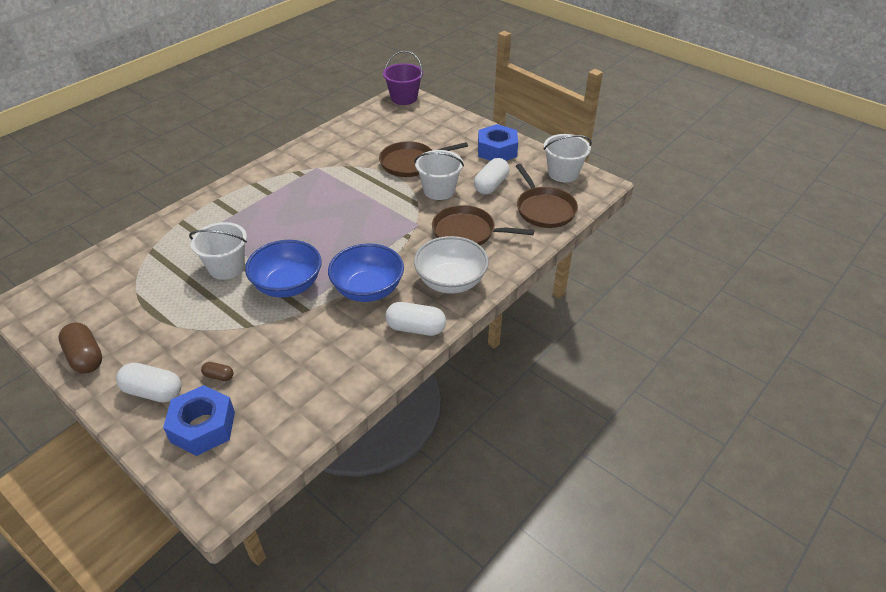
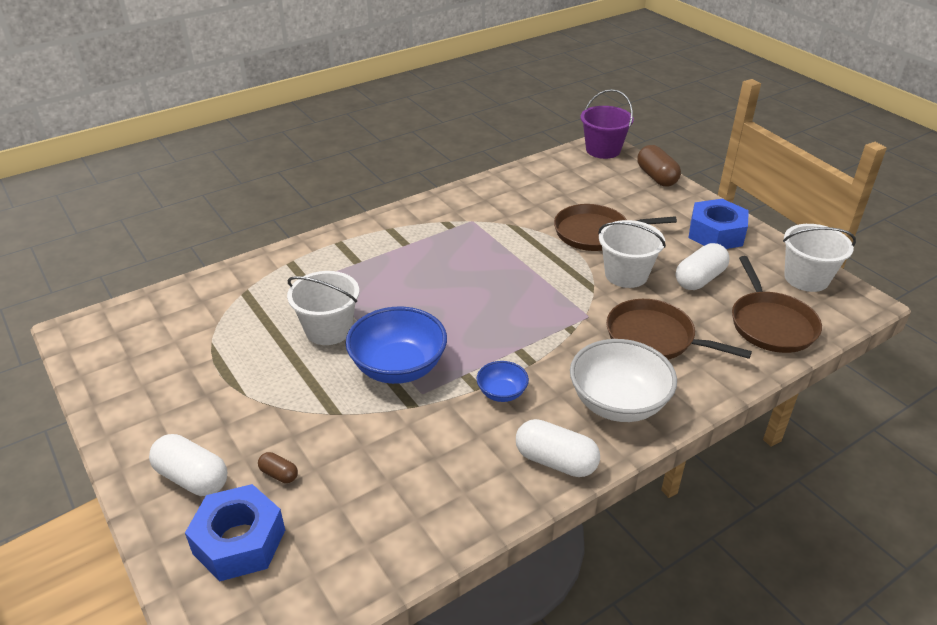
camera: 15 degrees right, 5 degrees down
brown capsule [58,322,102,374] -> brown capsule moved to [637,145,681,187]
blue bowl [328,243,404,302] -> blue bowl [476,361,529,402], size x0.51

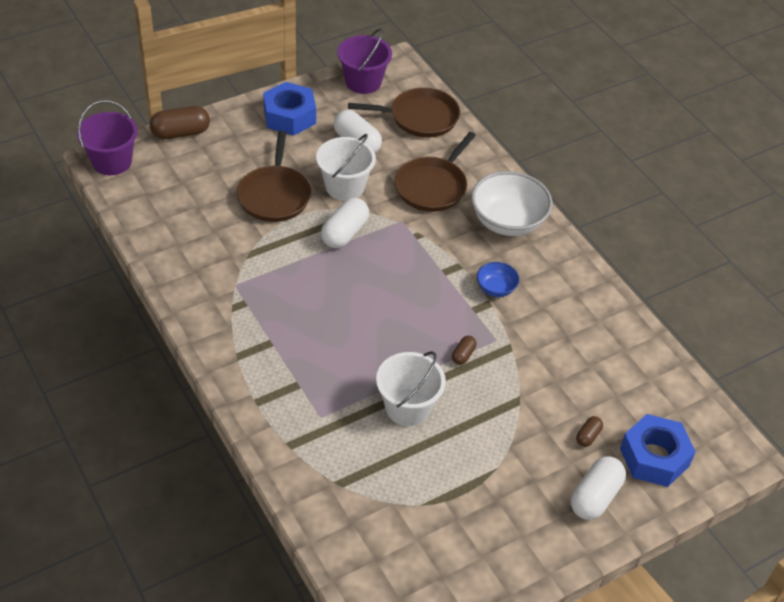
camera: 90 degrees left, 10 degrees up
blue bowl [346,307,447,384] -> brown capsule [452,336,477,365]
white capsule [516,419,600,477] -> white capsule moved to [321,198,369,248]
white bucket [783,224,856,292] -> purple bucket [337,28,392,94]

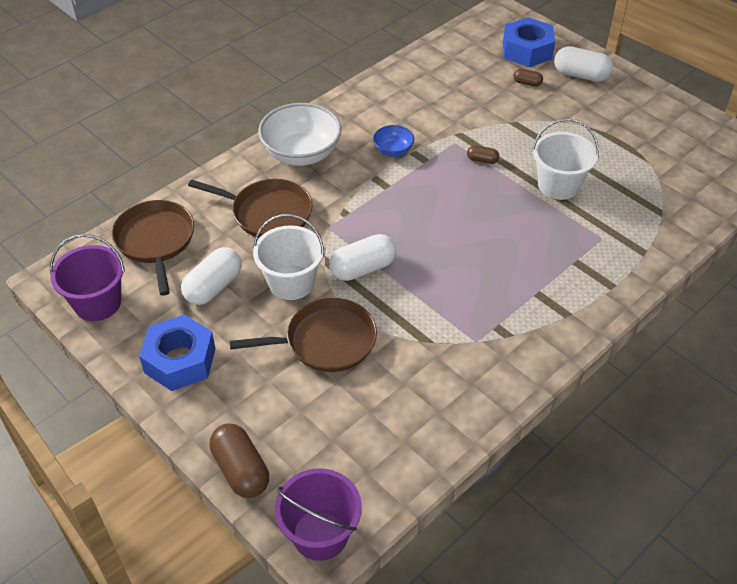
camera: 100 degrees left, 0 degrees up
white capsule [321,198,369,248] -> white capsule turned 45 degrees counterclockwise [329,234,397,281]

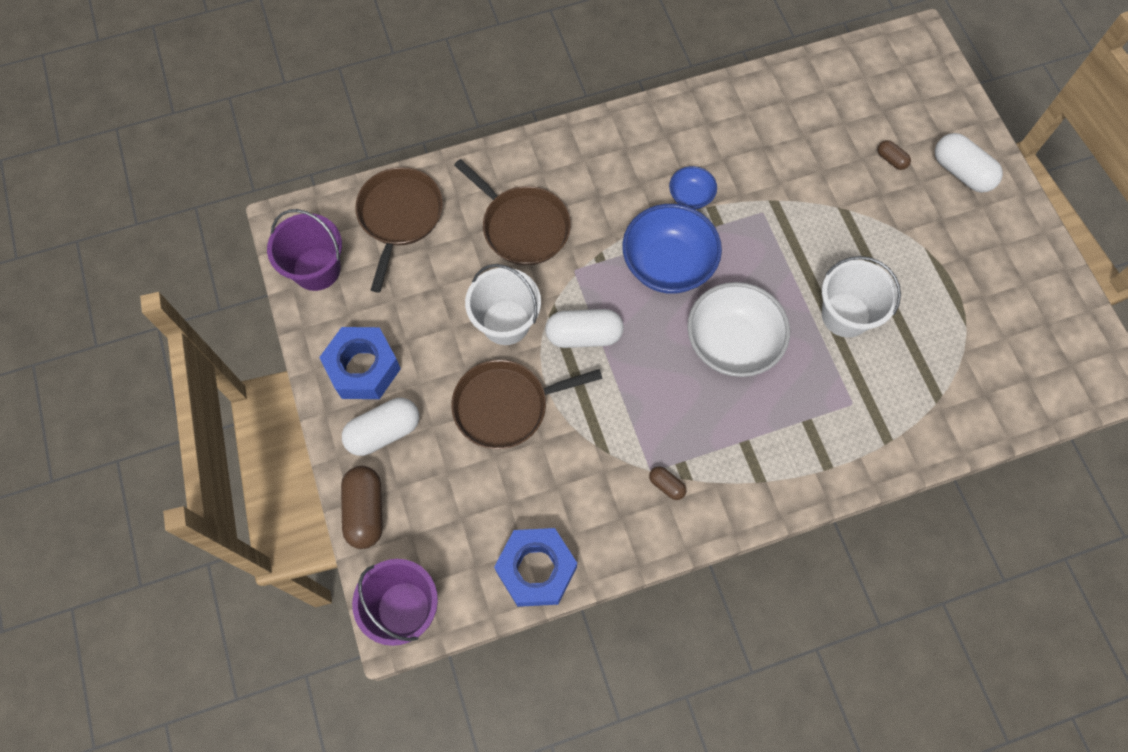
camera: 25 degrees right, 20 degrees up
white capsule [181,247,242,305] -> white capsule moved to [342,398,419,456]
brown pan [230,298,377,372] -> brown pan turned 150 degrees clockwise [451,360,602,449]
white bowl [258,103,342,166] -> white bowl moved to [687,282,790,377]
brown capsule [467,145,499,164] -> brown capsule moved to [649,466,687,500]
blue nut [503,17,555,67] -> blue nut moved to [494,528,577,607]
none -> blue bowl [622,204,722,294]

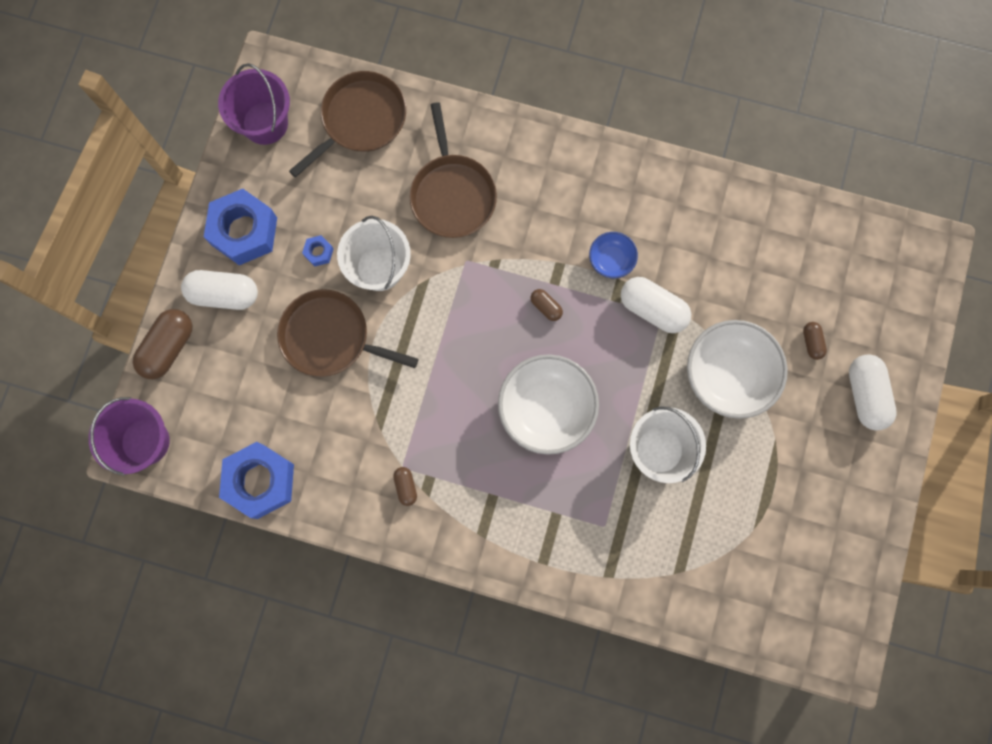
camera: 35 degrees right, 10 degrees up
white capsule [545,309,624,348] -> white capsule moved to [621,277,691,333]
blue bowl [622,204,722,294] -> brown capsule [531,289,563,321]
none -> blue nut [302,235,333,267]
none -> white bowl [687,320,788,419]

